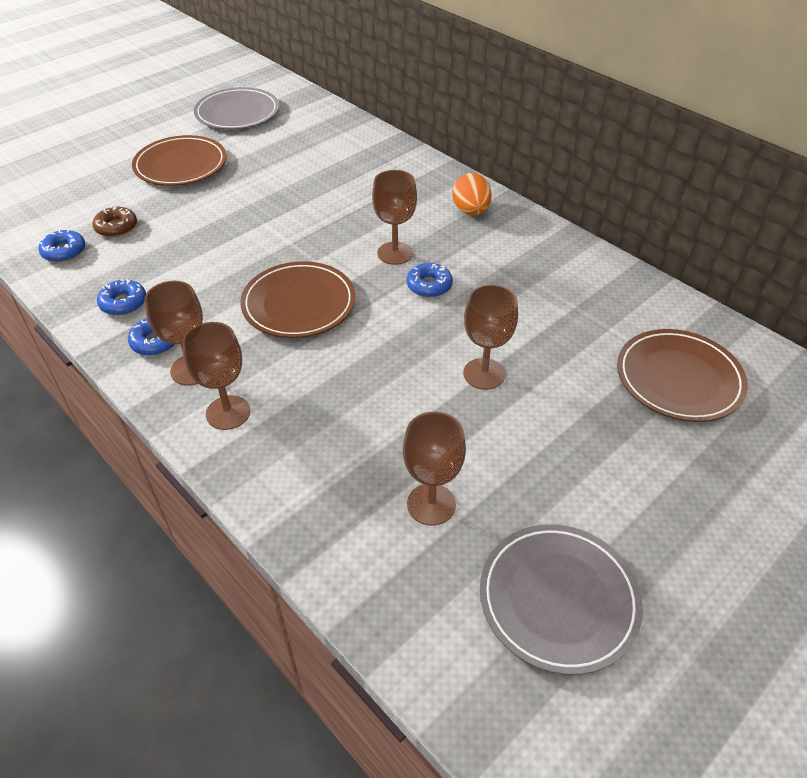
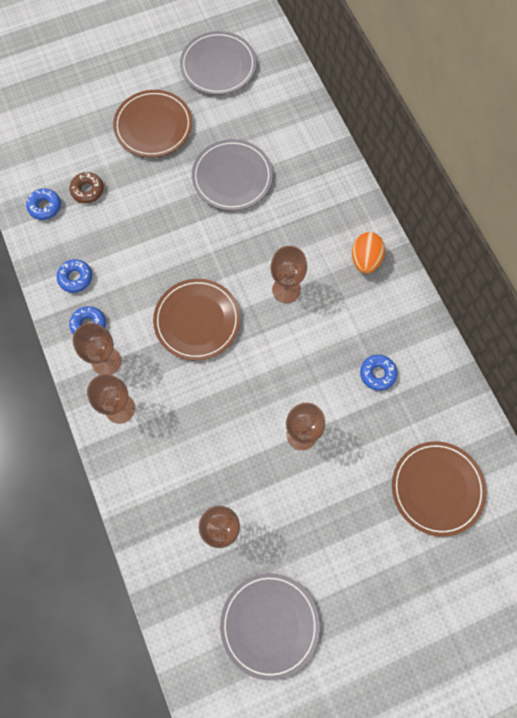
camera: 20 degrees right, 25 degrees up
blue donut [407,263,453,297] -> blue donut moved to [360,355,397,391]
none -> grey plate [192,139,273,211]

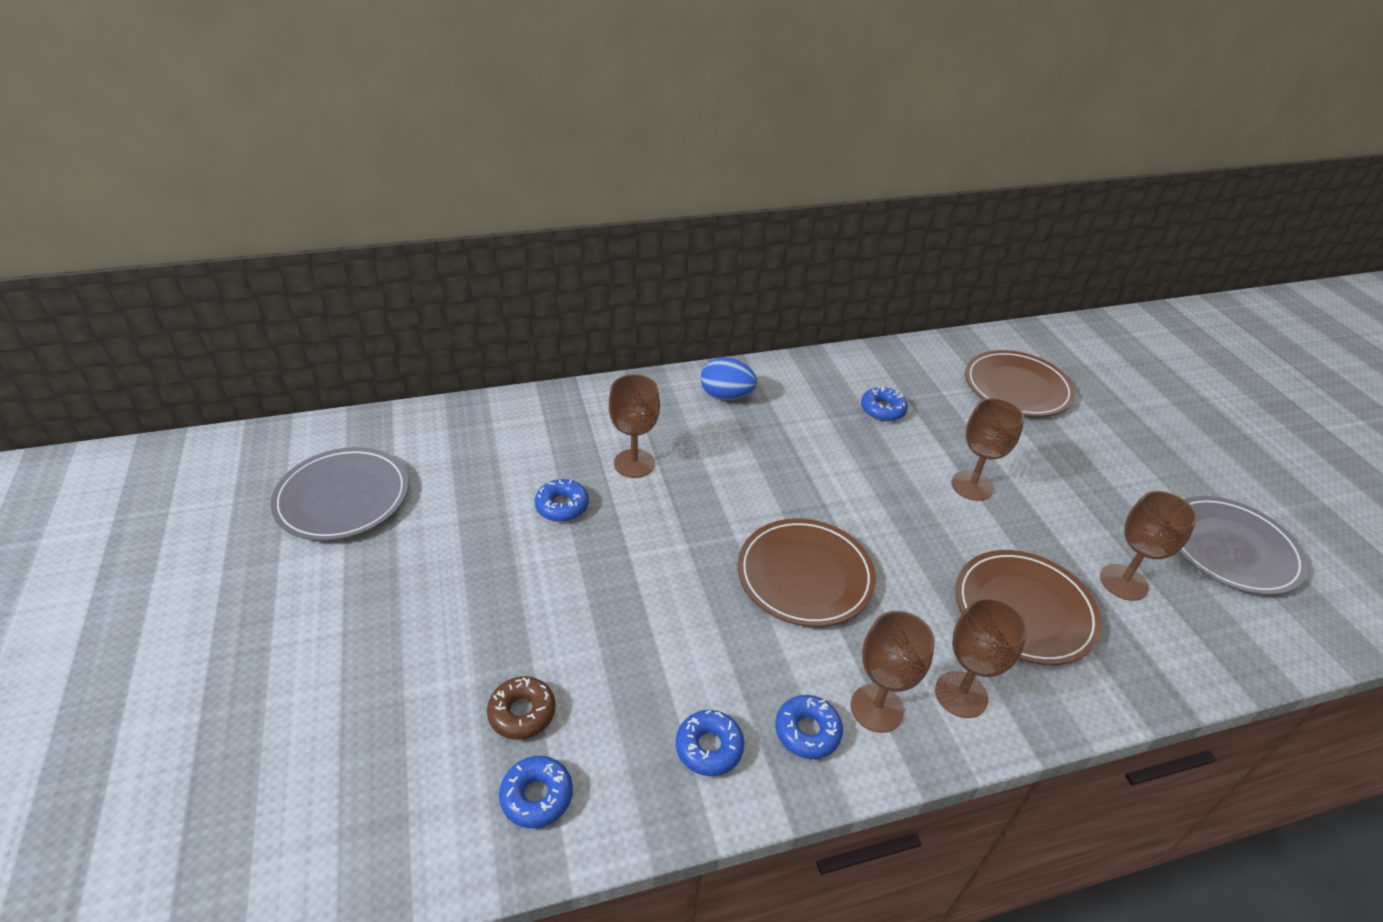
camera: 85 degrees left, 30 degrees down
brown plate [113,90,192,157] -> brown plate moved to [956,550,1102,665]
grey plate [192,139,273,211] -> blue donut [535,479,589,522]
brown goblet [271,246,307,303] -> brown goblet moved to [609,374,660,478]
orange egg [352,232,385,273] -> blue egg [700,357,757,401]

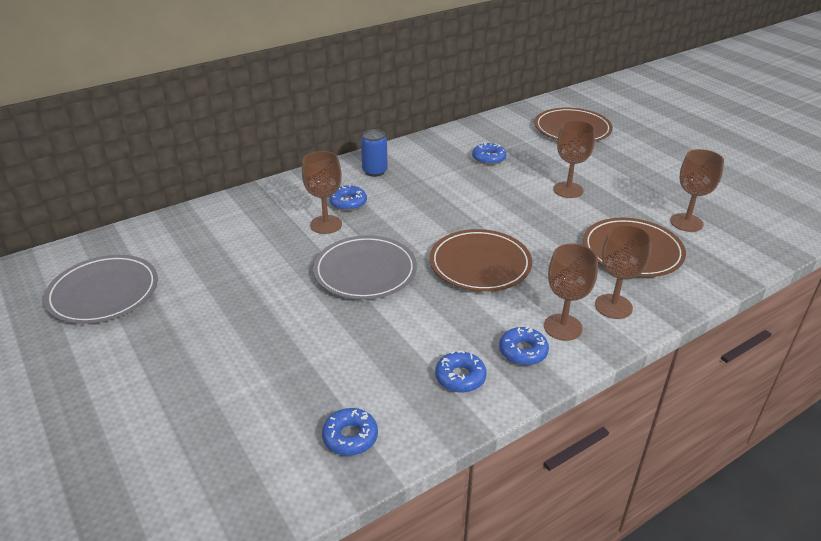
camera: 15 degrees left, 5 degrees down
brown donut [487,676,556,740] -> none
blue donut [535,479,589,522] -> blue donut moved to [329,185,367,211]
blue egg [700,357,757,401] -> blue can [361,129,388,177]
grey plate [1178,496,1308,595] -> grey plate moved to [313,235,417,300]

